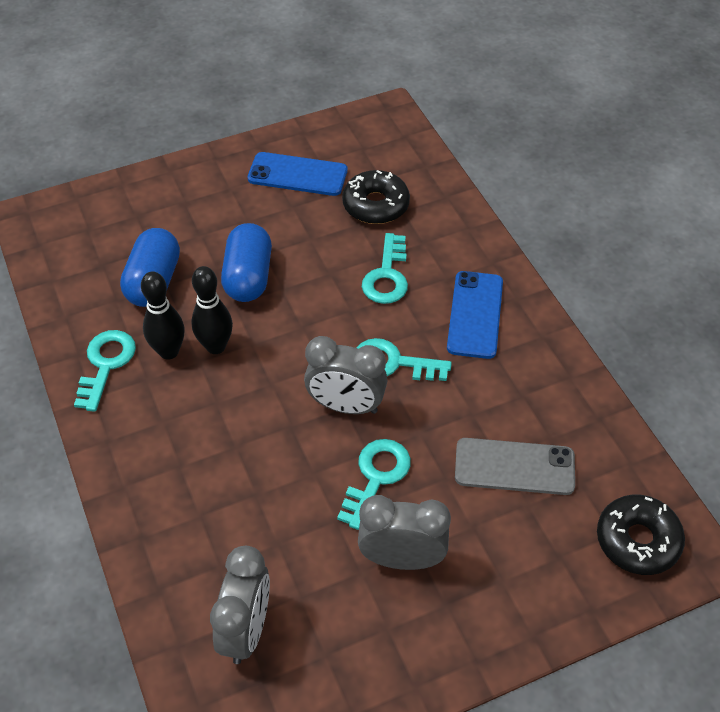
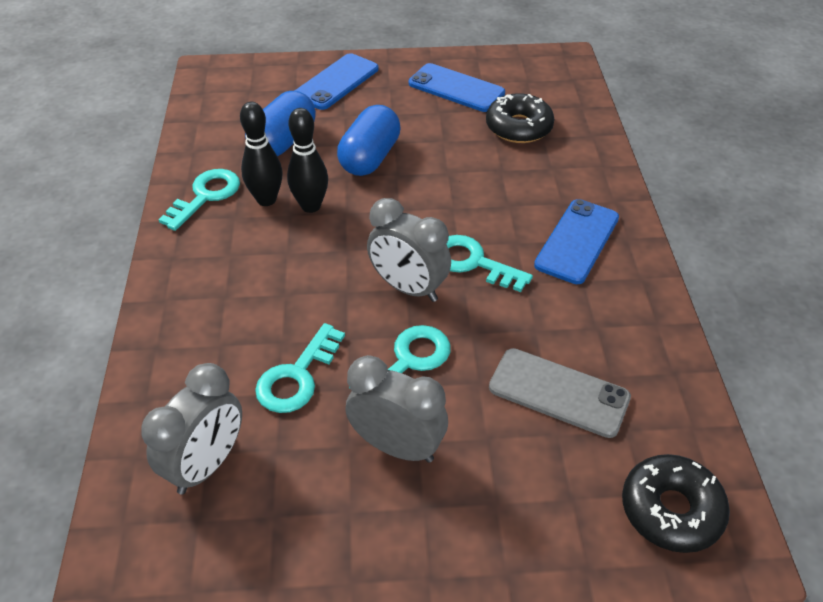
camera: 20 degrees right, 5 degrees down
turquoise key [362,233,408,304] -> turquoise key moved to [255,323,345,413]
none -> blue phone [295,53,379,110]

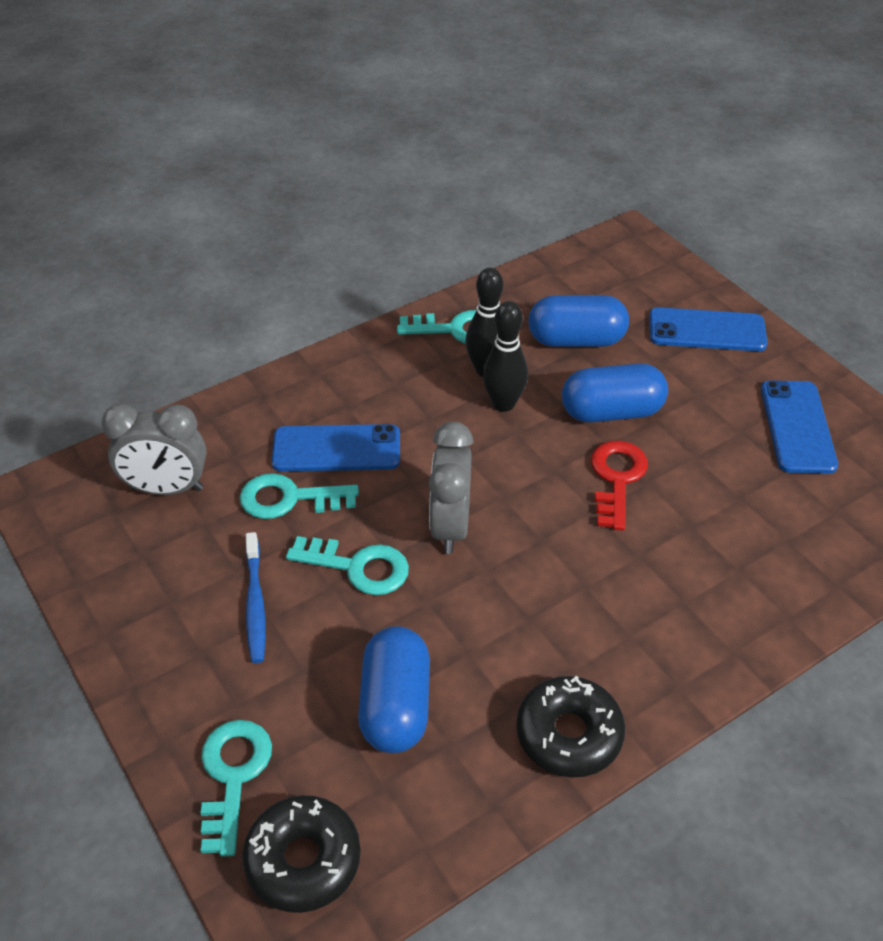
camera: 60 degrees right, 0 degrees up
grey clock [345,355,448,463] -> blue toothbrush [246,532,266,663]
turquoise key [446,235,533,292] -> turquoise key moved to [201,720,272,856]
black donut [486,93,554,143] -> black donut moved to [516,676,625,777]
grey phone [489,348,631,438] -> blue capsule [358,626,430,753]
blue phone [534,199,619,284] -> blue phone moved to [272,424,400,472]
none -> red key [591,441,648,530]

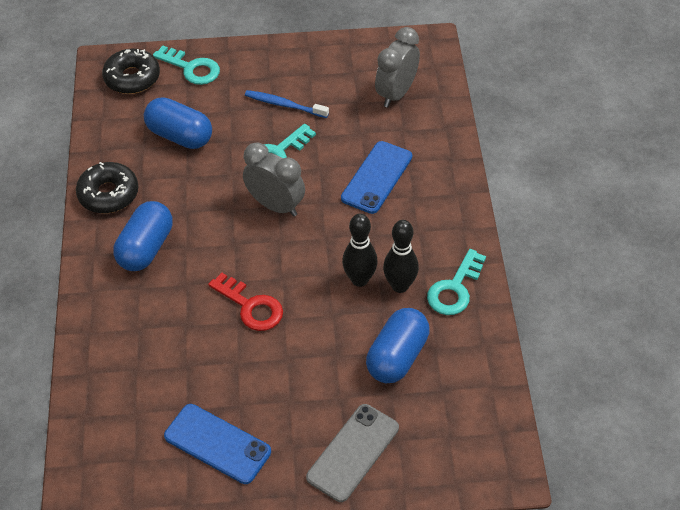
camera: 120 degrees right, 5 degrees up
turquoise key [240,473,359,519] -> none
blue capsule [562,363,668,422] -> blue capsule moved to [113,201,173,271]
blue phone [649,307,767,351] -> grey phone [306,404,399,502]

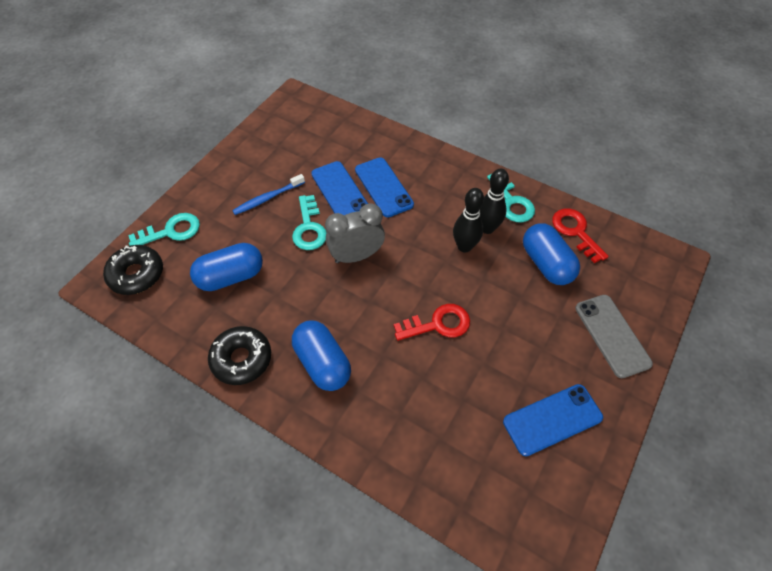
camera: 55 degrees left, 5 degrees up
grey clock [375,27,420,108] -> none
none -> blue phone [311,161,368,215]
none -> red key [552,208,609,263]

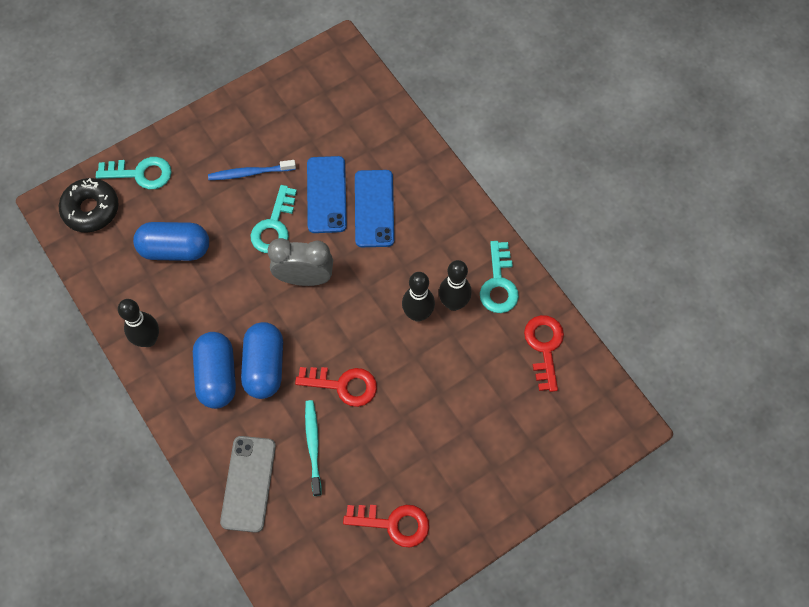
camera: 25 degrees right, 10 degrees up
black donut [208,326,271,385] -> black bowling pin [118,299,159,347]
blue phone [503,384,603,456] -> red key [343,505,429,547]
blue capsule [523,223,580,285] -> blue capsule moved to [241,322,283,399]
grey phone [575,295,653,378] -> grey phone moved to [220,436,276,533]
none -> turquoise toothbrush [305,400,321,496]

